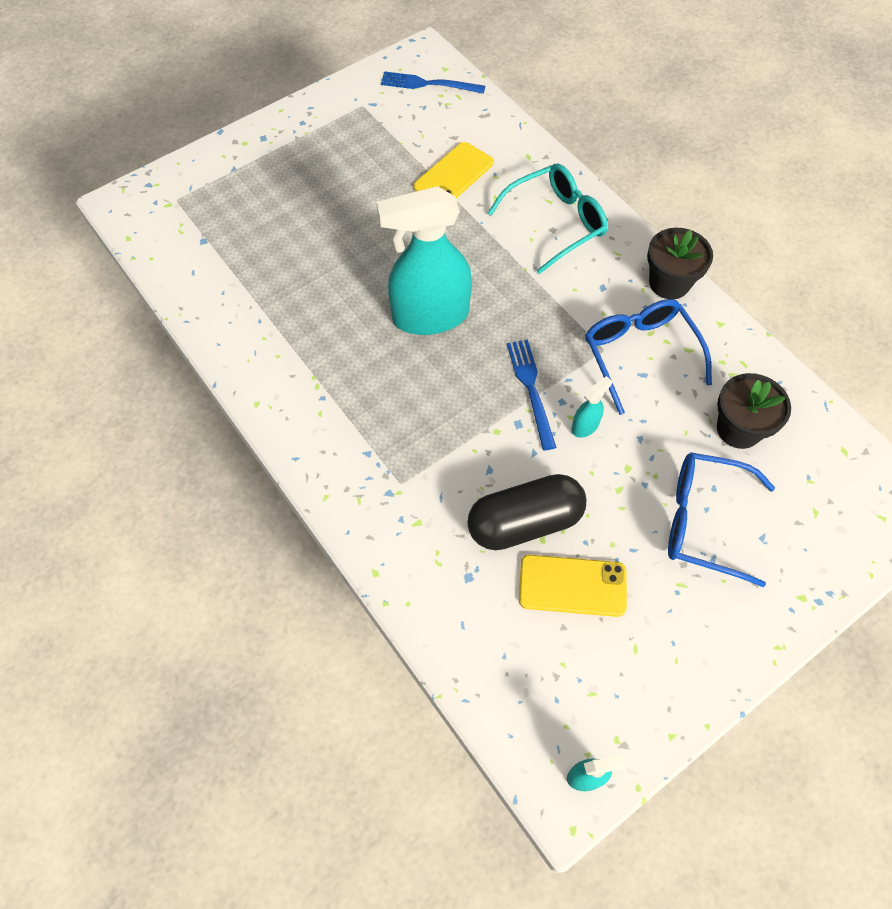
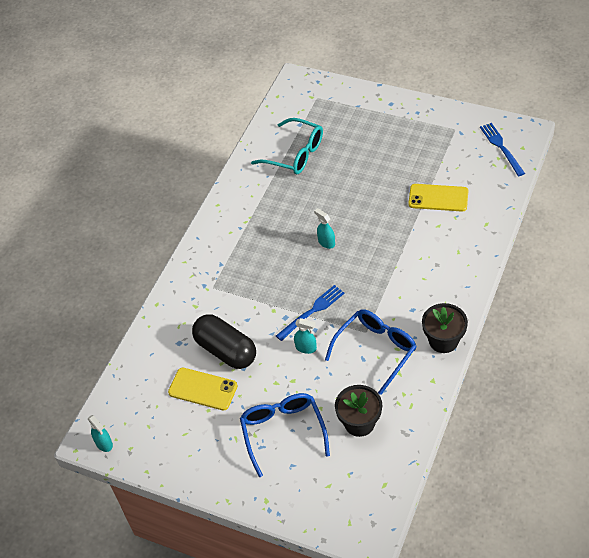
camera: 65 degrees right, 10 degrees down
turquoise spray bottle [376,186,472,335] -> turquoise spray bottle [314,208,335,249], size x0.40
turquoise glasses [488,164,608,274] -> turquoise glasses moved to [251,118,323,174]
yellow phone [519,555,627,617] -> yellow phone turned 45 degrees counterclockwise [168,368,238,410]

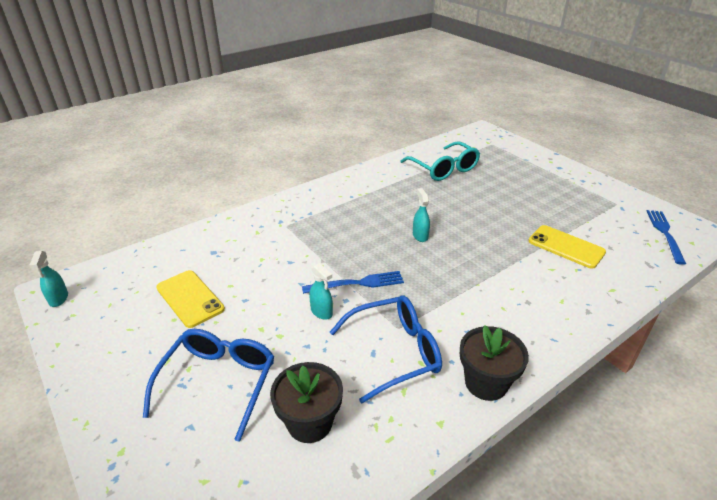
camera: 25 degrees right, 15 degrees down
black capsule [192,314,256,369] -> none

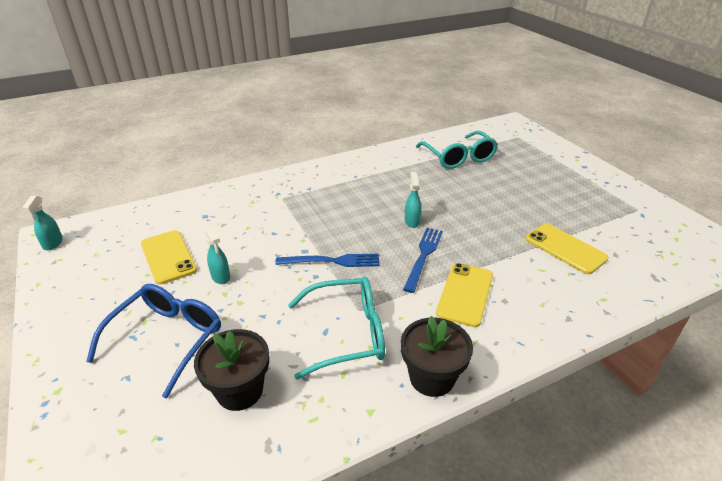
camera: 10 degrees right, 0 degrees up
turquoise spray bottle [309,263,333,320] -> turquoise spray bottle moved to [205,226,230,284]
blue glasses [330,296,442,403] -> turquoise glasses [288,277,385,380]
blue fork [647,210,686,265] -> blue fork moved to [403,228,443,293]
none -> yellow phone [436,263,493,327]

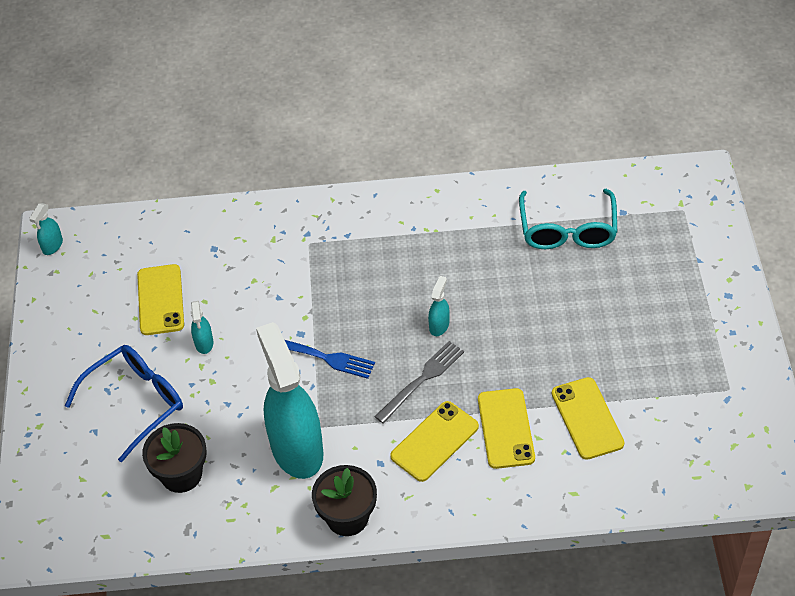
camera: 25 degrees right, 15 degrees up
turquoise glasses [288,277,385,380] -> turquoise spray bottle [256,322,324,479]
blue fork [403,228,443,293] -> grey fork [374,341,464,424]
none -> yellow phone [478,388,535,469]

